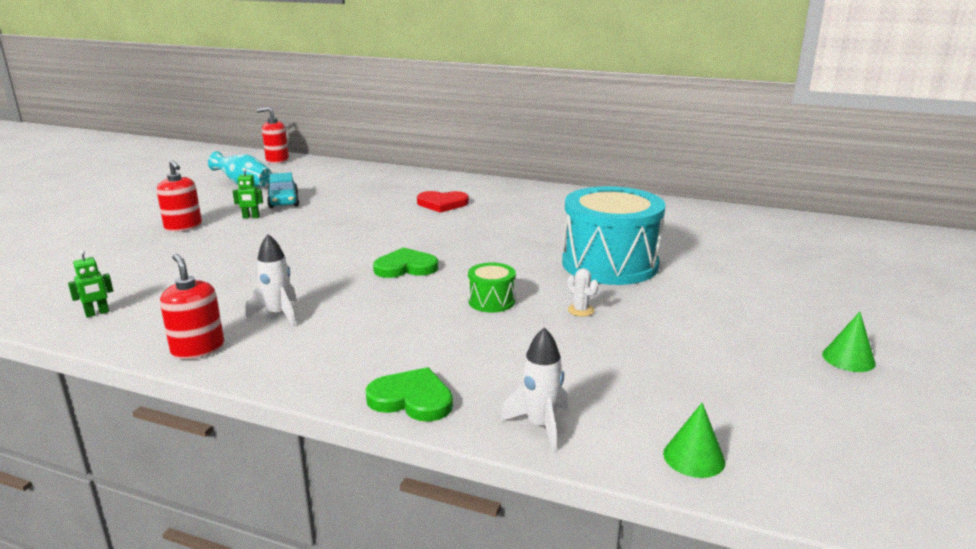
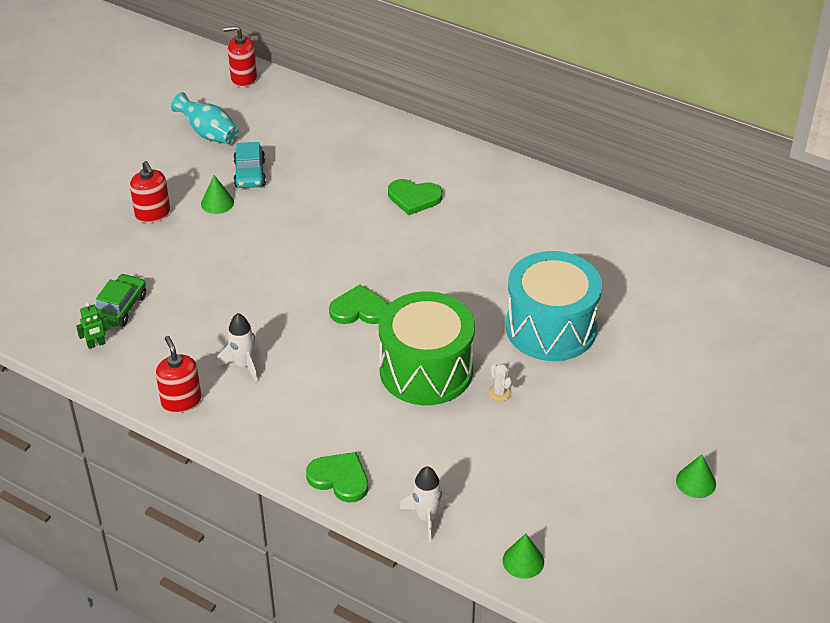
camera: 10 degrees right, 20 degrees up
green robot [233,168,263,219] -> green cone [201,175,234,214]
red heart [417,191,469,213] -> green heart [388,179,442,215]
green drum [468,263,516,312] -> green drum [379,291,475,405], size x2.27
none -> green car [96,274,146,327]

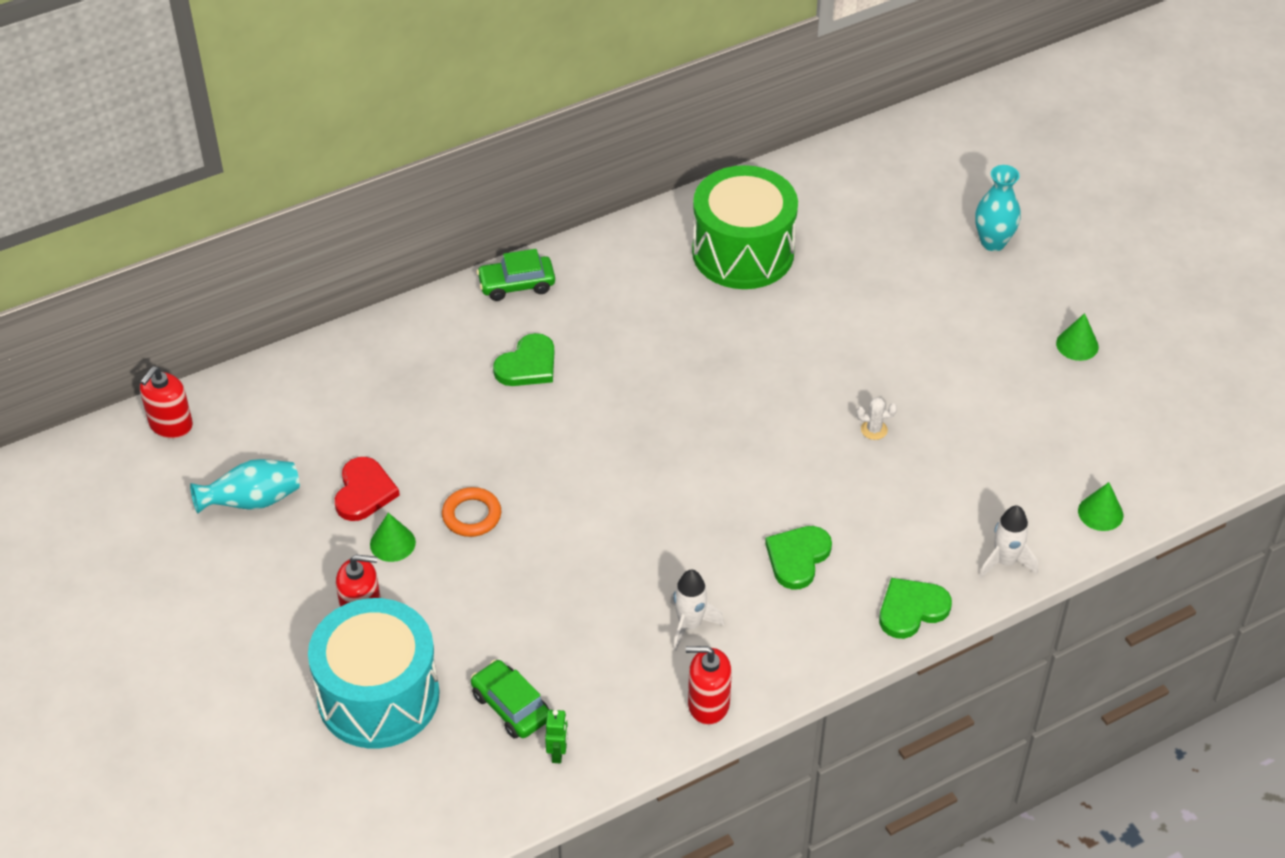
camera: 60 degrees left, 5 degrees up
turquoise car [233,142,266,188] -> red heart [335,457,400,521]
green heart [329,285,388,324] -> green heart moved to [765,526,832,590]
green drum [379,291,475,405] -> green drum moved to [692,165,798,289]
turquoise drum [506,251,602,361] -> turquoise drum moved to [308,598,440,748]
none -> orange ring [442,487,501,537]
none -> green car [476,249,555,301]
none -> turquoise vase [975,165,1021,251]

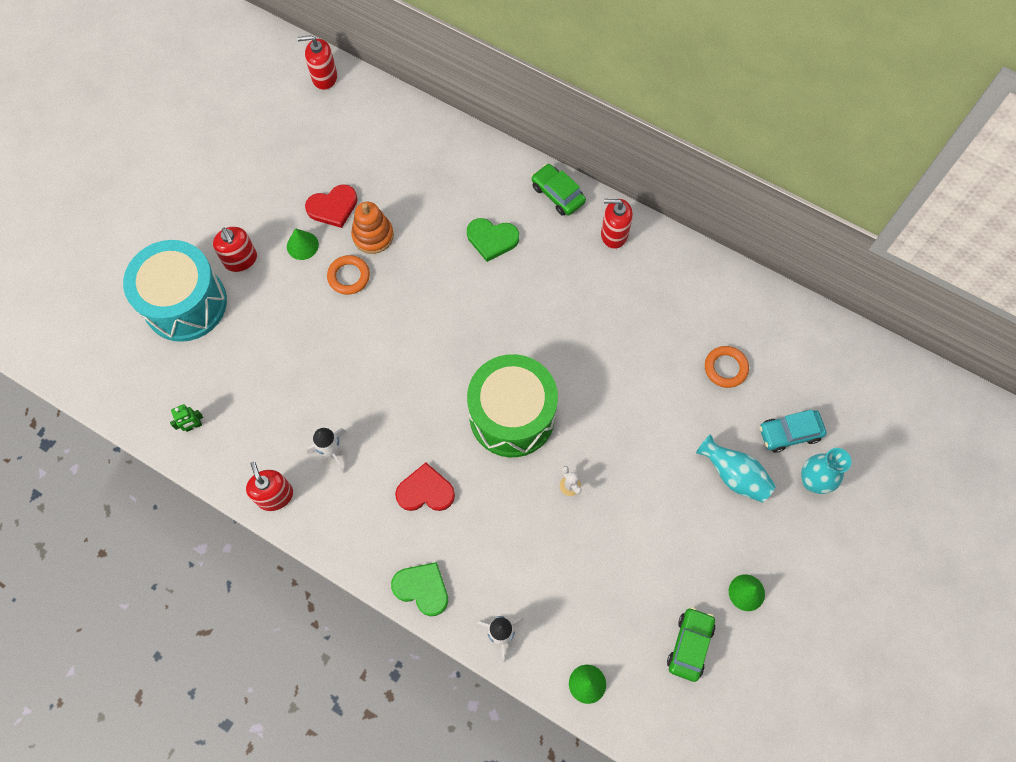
camera: 60 degrees right, 20 degrees up
turquoise vase [190,459,300,514] -> turquoise vase moved to [696,434,776,503]
green car [471,660,549,739] -> green car moved to [667,607,715,682]
green drum [692,165,798,289] -> green drum moved to [467,354,558,457]
green heart [765,526,832,590] -> red heart [395,462,455,511]
none -> orange stacking toy [351,202,394,254]
none -> red soap dispenser [601,199,633,249]
none -> orange ring [705,346,749,388]
none -> turquoise car [759,410,826,453]

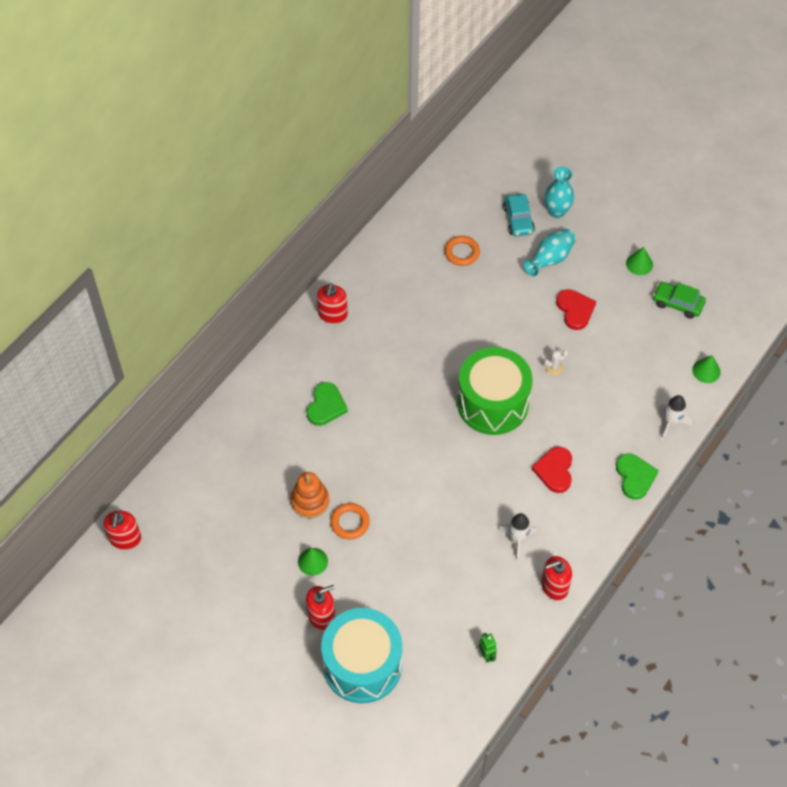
camera: 85 degrees left, 10 degrees down
red heart [305,184,358,228] -> red heart moved to [556,289,596,330]
green heart [391,562,448,616] -> green heart turned 135 degrees clockwise [616,453,659,500]
green car [532,164,586,216] -> none

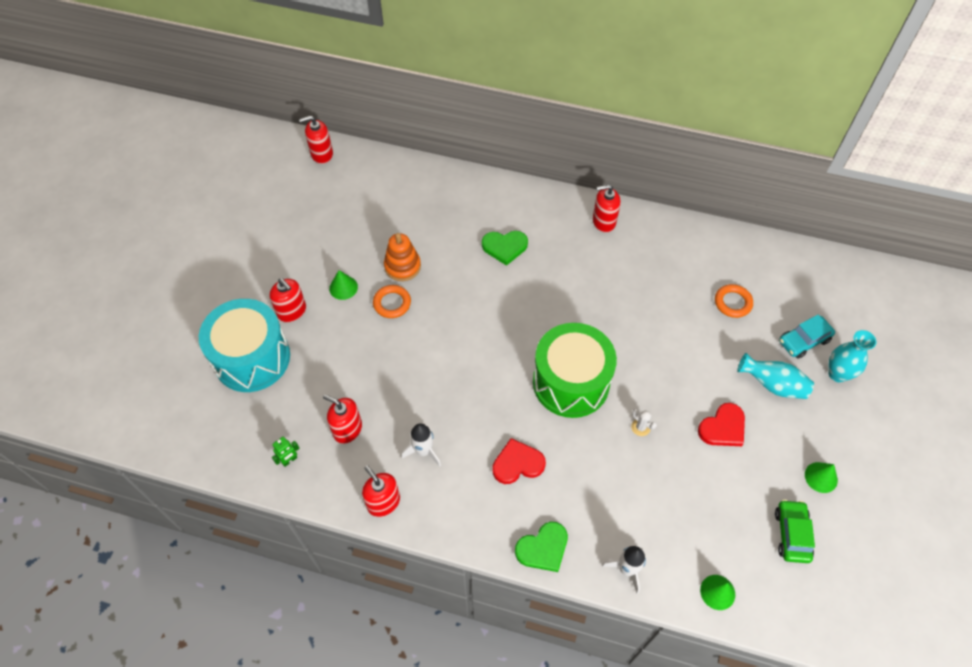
camera: 70 degrees right, 0 degrees up
none -> red soap dispenser [323,394,362,444]

